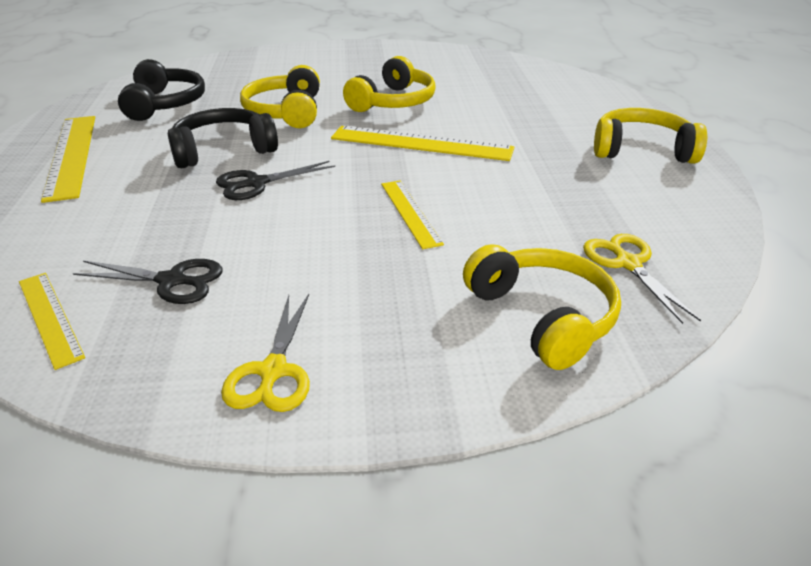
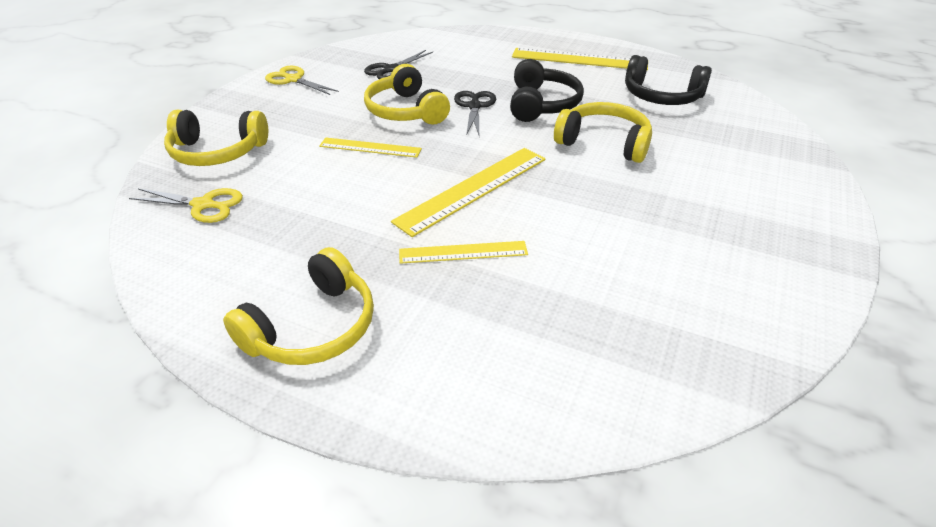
camera: 120 degrees right, 5 degrees up
yellow ruler [19,273,85,370] -> yellow ruler moved to [399,241,528,264]
yellow headphones [343,56,436,112] -> yellow headphones moved to [364,64,450,125]

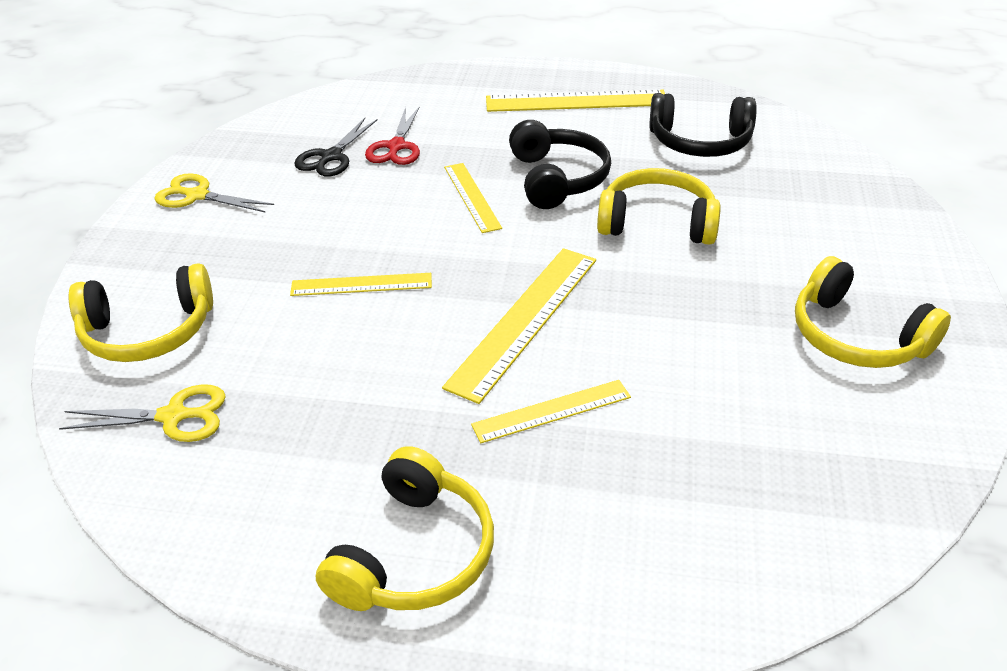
camera: 15 degrees left, 0 degrees up
yellow headphones [364,64,450,125] -> yellow headphones moved to [795,256,951,368]
black scissors [454,91,496,136] -> yellow ruler [444,163,502,233]
none -> red scissors [365,106,420,165]

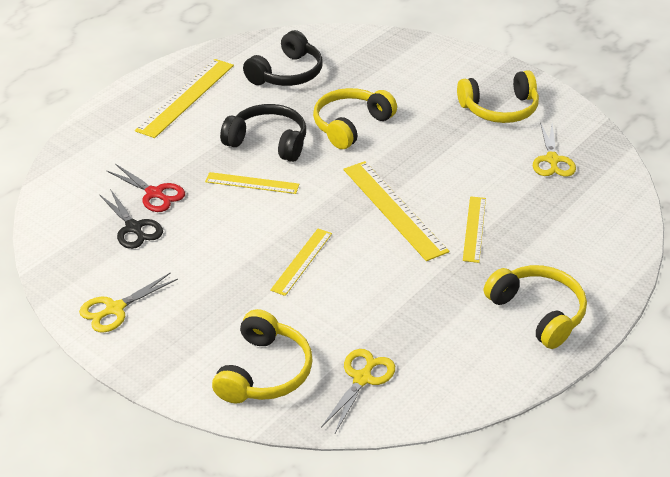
camera: 60 degrees left, 0 degrees up
none -> yellow scissors [533,122,576,177]

